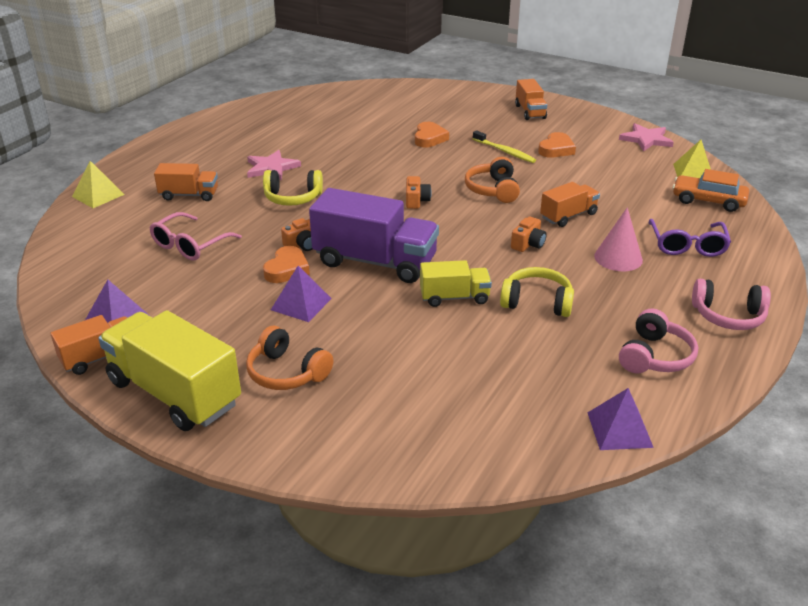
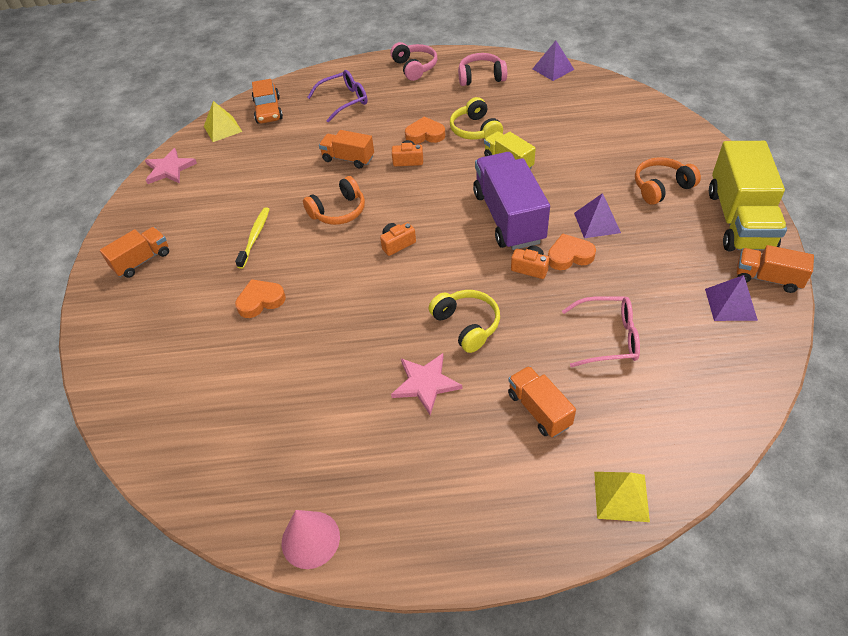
camera: 120 degrees left, 15 degrees up
orange headphones [246,326,333,390] -> orange headphones turned 120 degrees counterclockwise [635,157,701,205]
orange heart [538,132,576,158] -> orange heart moved to [405,116,445,144]
pink cone [594,207,643,271] -> pink cone moved to [282,510,340,569]

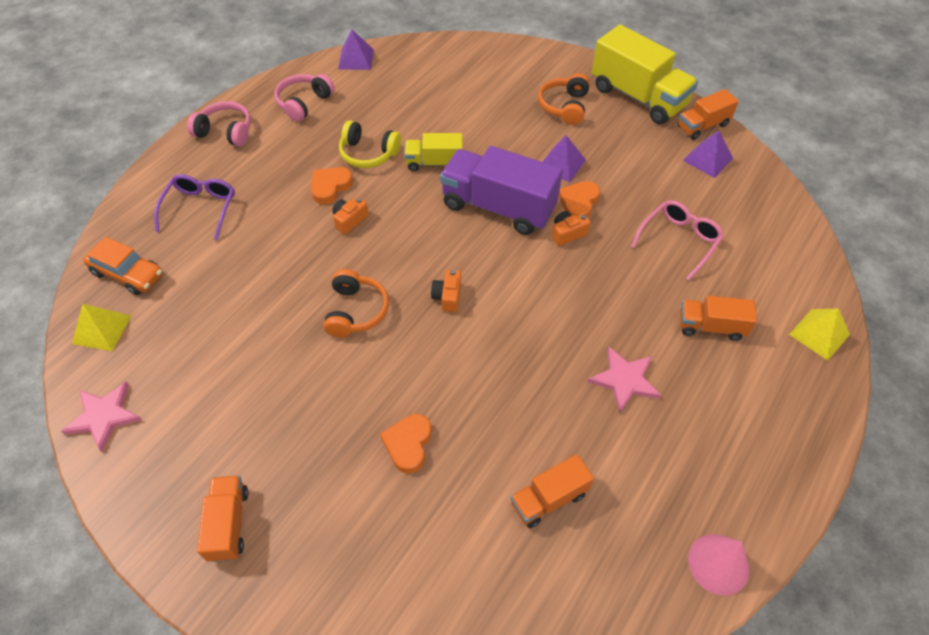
camera: 55 degrees left, 5 degrees up
yellow toothbrush [235,207,269,269] -> none
orange truck [319,130,374,169] -> orange truck moved to [510,454,594,528]
yellow headphones [429,290,500,353] -> none

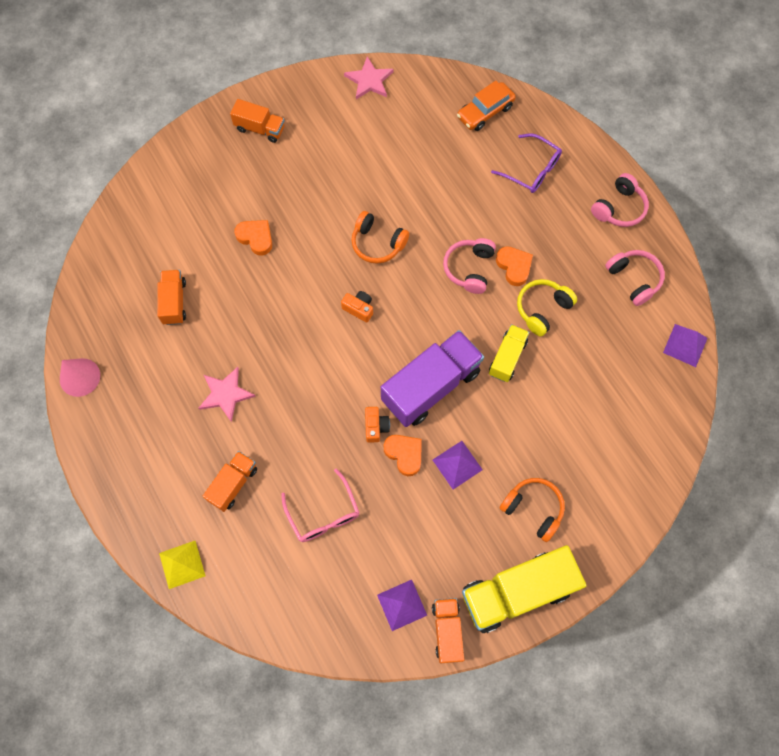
camera: 115 degrees right, 15 degrees up
yellow pyramid [72,304,131,351] -> none
orange camera [332,196,369,235] -> pink headphones [443,238,496,294]

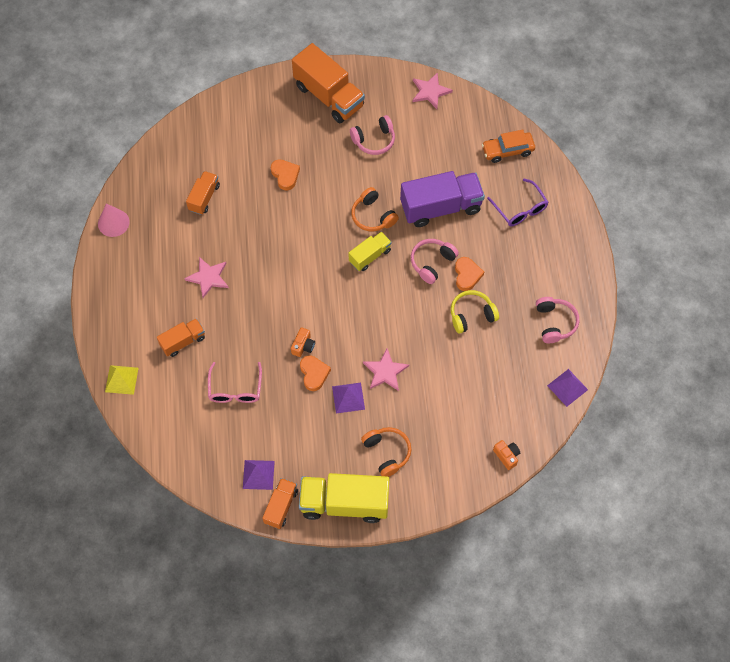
camera: 25 degrees right, 5 degrees down
orange truck [230,99,285,143] -> orange truck [292,43,365,123], size x1.85
orange camera [341,291,373,323] -> orange camera moved to [493,440,520,470]
purple truck [381,330,484,427] -> purple truck moved to [400,171,485,227]
yellow truck [489,324,529,382] -> yellow truck moved to [349,232,392,271]
pink headphones [591,173,649,227] -> pink headphones moved to [350,115,395,155]
none -> pink star [363,348,409,391]

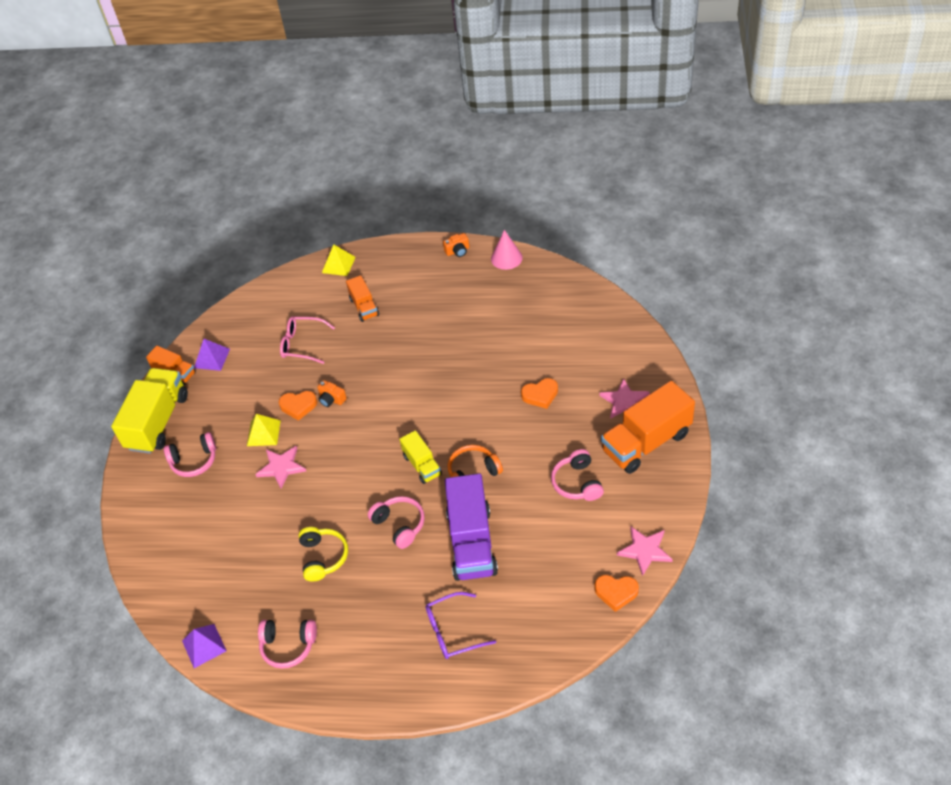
camera: 105 degrees right, 15 degrees down
pink star [184,257,229,298] -> pink star moved to [600,378,650,419]
orange truck [186,171,220,215] -> none
purple pyramid [332,383,365,414] -> yellow pyramid [247,414,281,446]
orange headphones [361,427,411,477] -> pink headphones [164,432,216,477]
orange heart [455,257,484,291] -> orange heart moved to [594,575,639,612]
orange car [482,130,535,163] -> none
orange camera [493,440,520,470] -> orange camera moved to [443,233,469,257]

